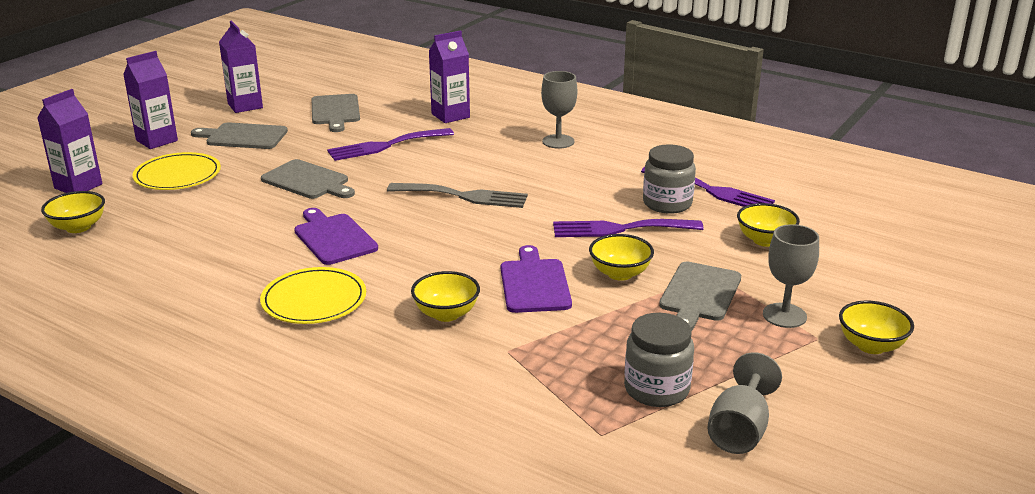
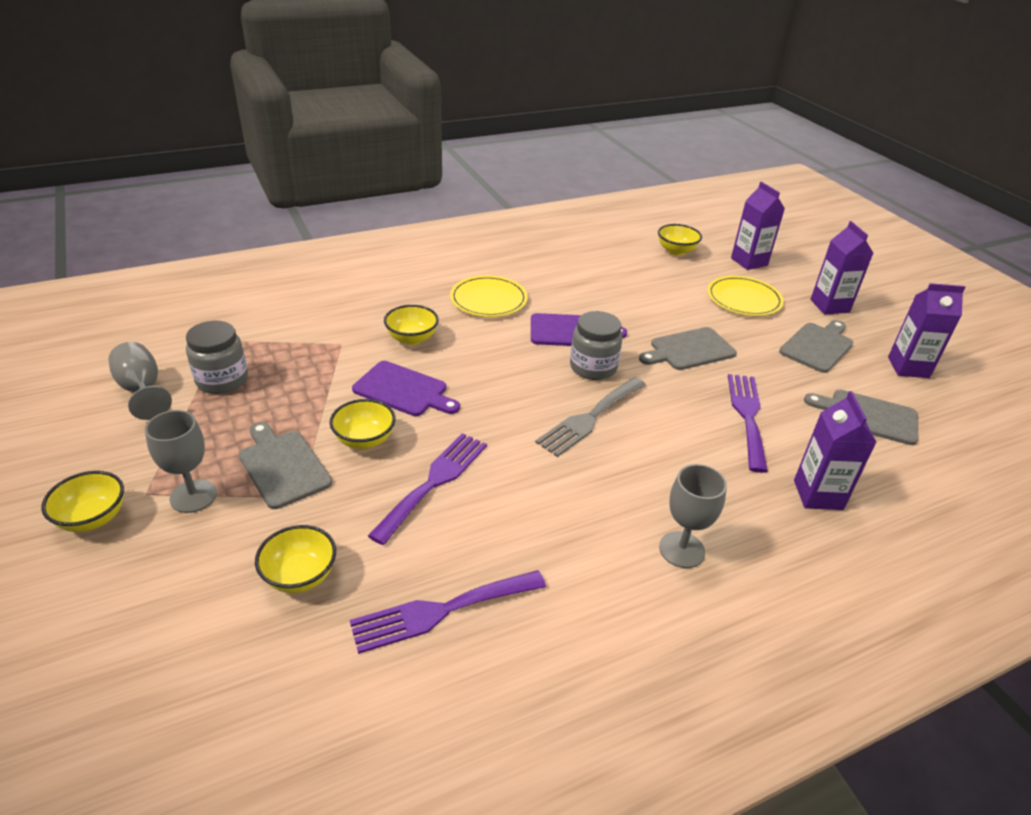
camera: 120 degrees right, 10 degrees up
grey jar [643,144,696,214] -> grey jar moved to [570,311,623,380]

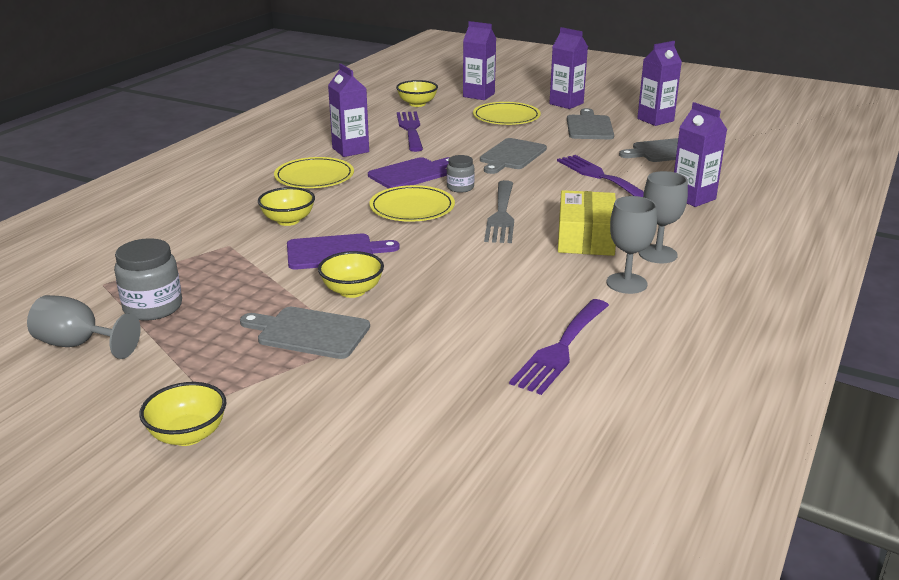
camera: 35 degrees left, 10 degrees down
grey goblet [145,410,217,513] -> grey goblet moved to [607,196,657,294]
yellow bowl [255,525,336,593] -> none
purple fork [368,433,487,545] -> purple fork moved to [397,111,423,152]
grey jar [570,311,623,380] -> grey jar [447,155,475,193], size x0.61
none -> purple carton [328,64,369,157]
none -> yellow plate [369,185,455,222]
none -> yellow box [558,190,616,256]

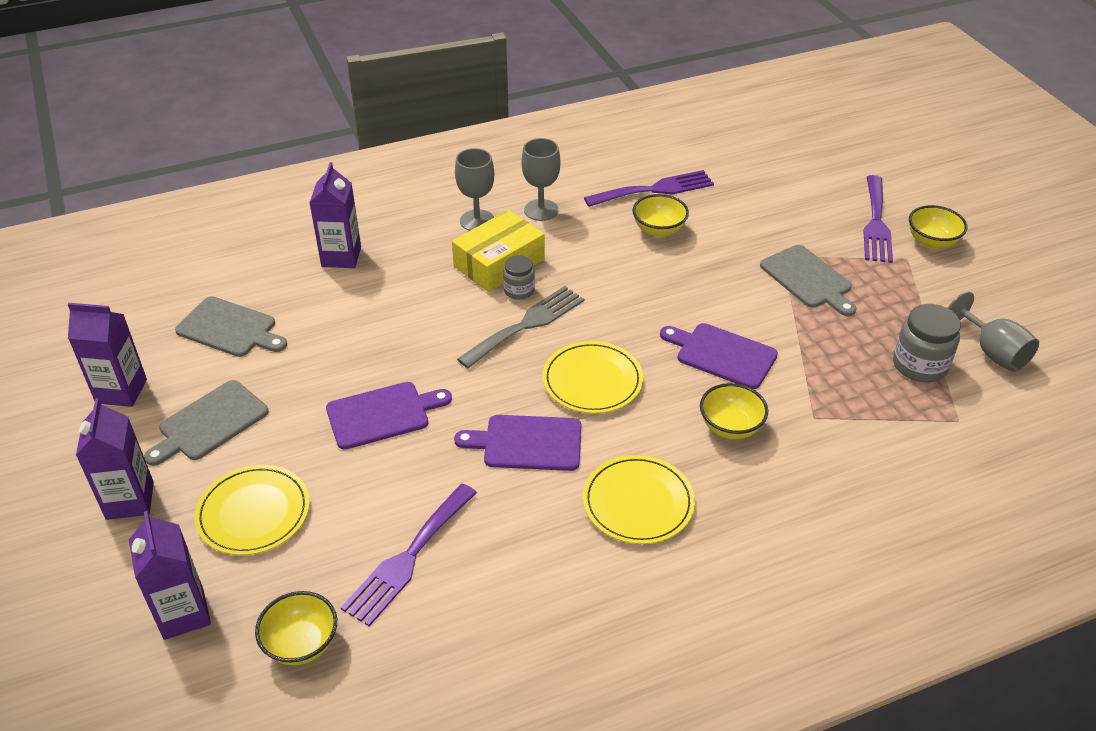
camera: 140 degrees left, 15 degrees up
yellow bowl [318,251,384,298] -> yellow bowl moved to [632,194,689,237]
purple carton [328,64,369,157] -> none
grey jar [447,155,475,193] -> grey jar moved to [503,255,535,300]
grey cutting board [480,138,547,174] -> purple cutting board [326,382,452,450]
purple fork [557,155,644,197] -> purple fork moved to [863,175,893,263]

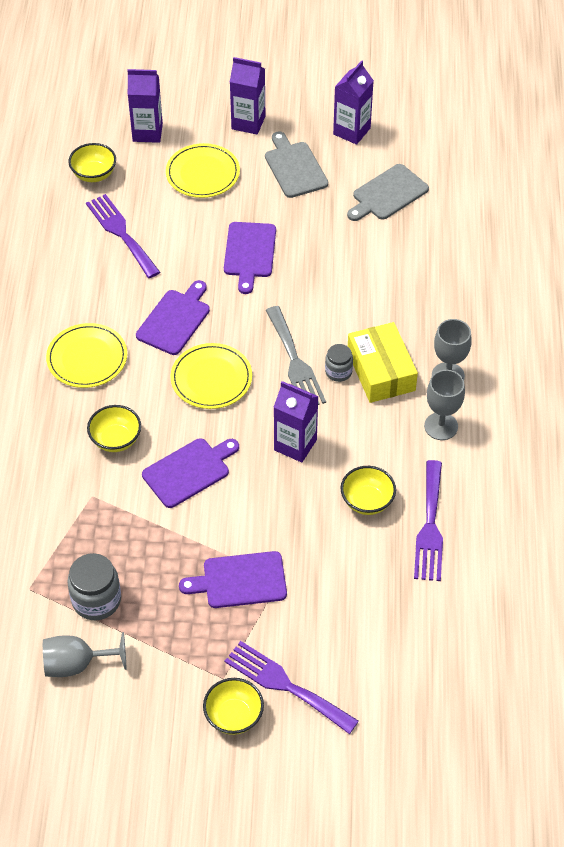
camera: 115 degrees right, 10 degrees up
purple carton [309,162,361,268] -> purple carton moved to [274,381,319,463]
grey cutting board [760,245,857,316] -> purple cutting board [179,551,287,608]

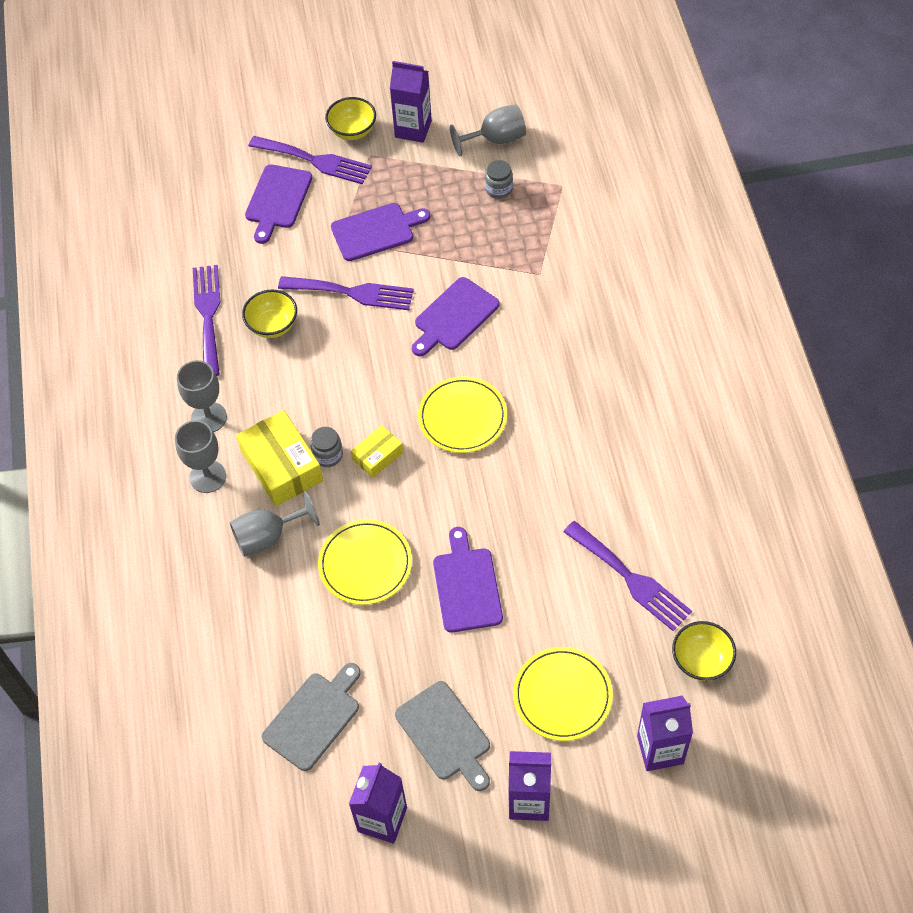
camera: 170 degrees right, 5 degrees up
yellow plate [46,323,127,388] -> yellow plate moved to [318,520,412,605]
grey jar [67,553,121,620] -> grey jar [485,160,513,199], size x0.61
yellow bowl [87,405,141,452] -> none
purple cutting board [136,280,210,355] -> purple cutting board moved to [245,164,312,244]
grey fork [266,306,326,405] -> yellow box [351,425,403,478]
purple carton [274,381,319,463] -> purple carton moved to [390,61,432,143]
none -> grey goblet [230,491,320,557]
none -> purple fork [278,276,414,310]

